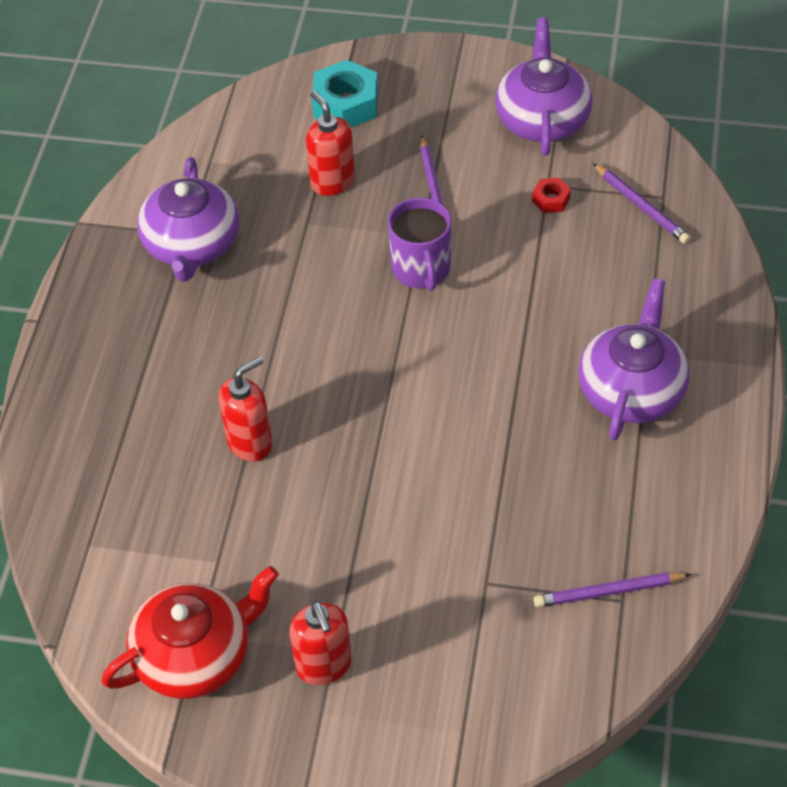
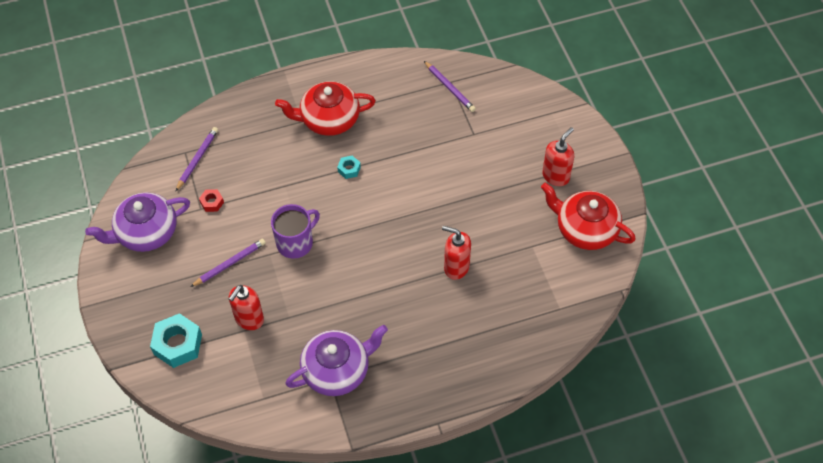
camera: 120 degrees left, 5 degrees up
purple teapot [578,279,690,441] -> red teapot [275,81,376,136]
none -> turquoise nut [337,156,361,179]

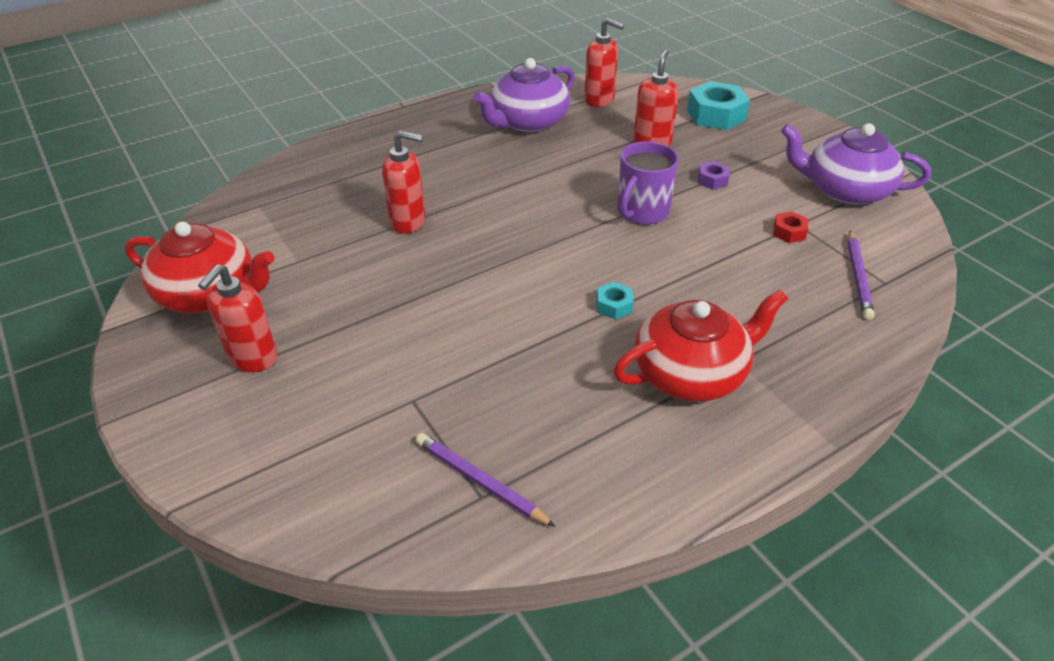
camera: 165 degrees right, 15 degrees down
purple teapot [85,192,190,252] -> purple teapot turned 120 degrees counterclockwise [781,123,931,205]
purple pencil [190,239,266,287] -> purple nut [698,161,729,190]
none -> red soap dispenser [584,18,624,107]

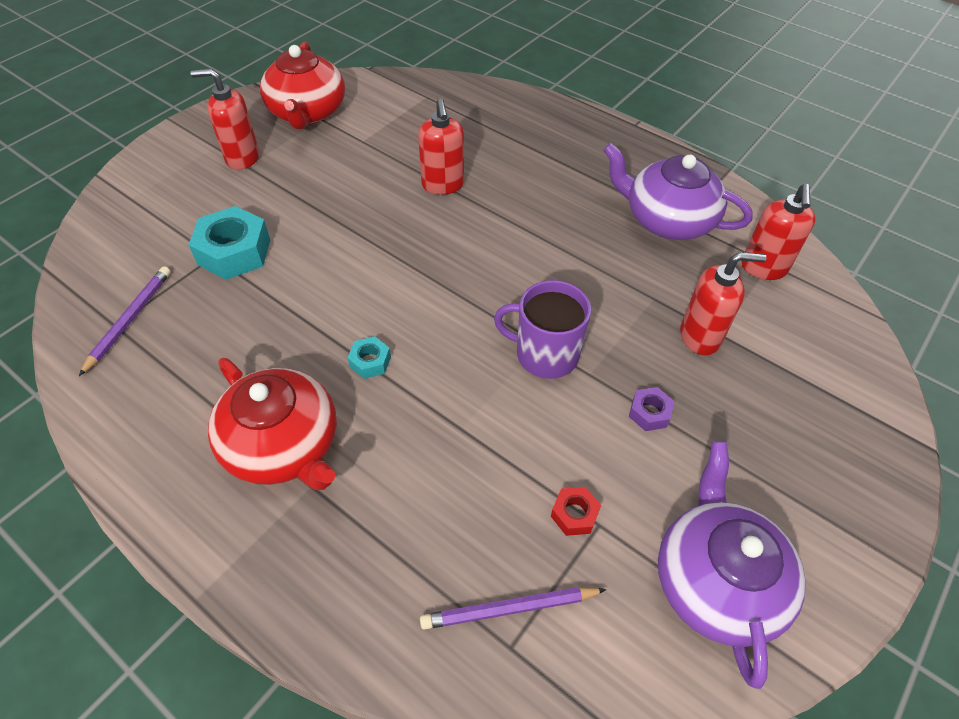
camera: 70 degrees right, 10 degrees up
turquoise nut [687,81,750,130] -> turquoise nut moved to [189,206,270,280]

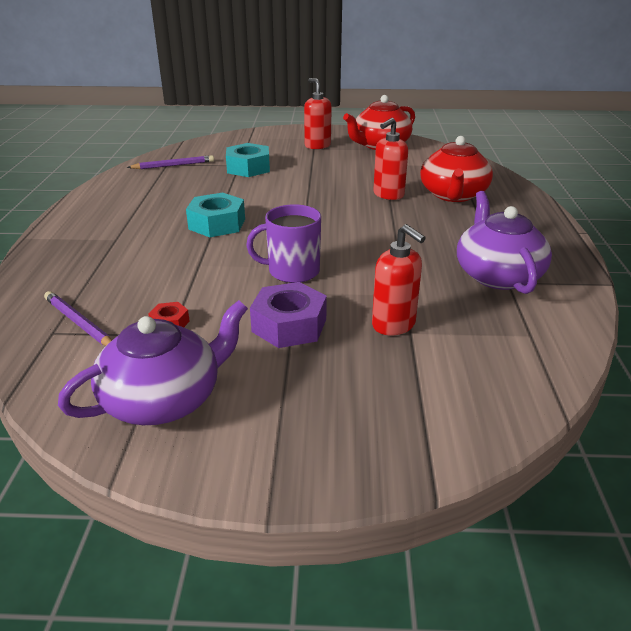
camera: 55 degrees right, 20 degrees down
red teapot [208,358,337,490] -> red teapot moved to [420,136,493,202]
turquoise nut [348,336,391,379] -> turquoise nut [186,192,245,237], size x2.00
purple mug [494,280,591,379] -> purple mug turned 75 degrees counterclockwise [246,204,321,283]
purple nut [629,387,674,431] -> purple nut [250,282,327,348], size x2.00
red soap dispenser [741,184,816,280] -> none

